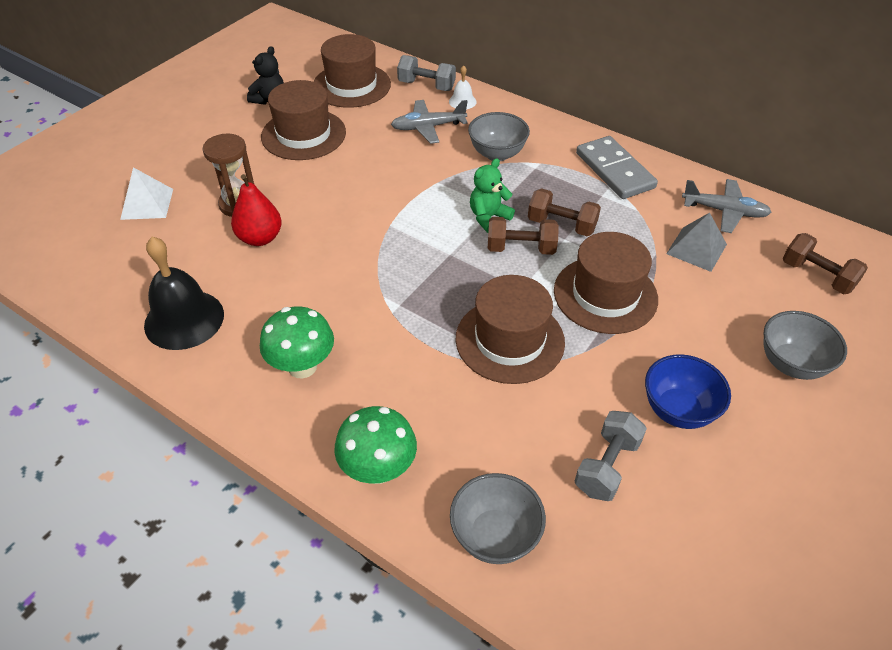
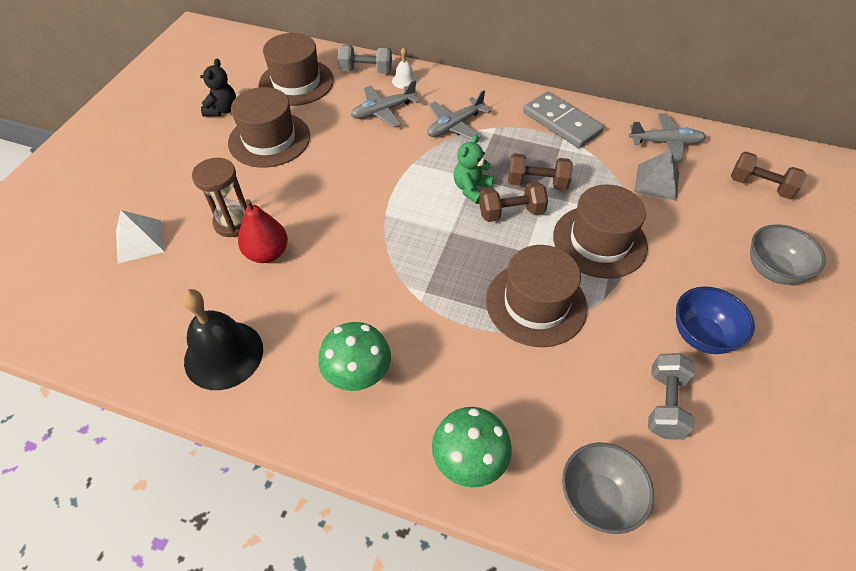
camera: 15 degrees left, 5 degrees up
grey bowl [468,112,530,161] -> grey plane [427,90,491,140]

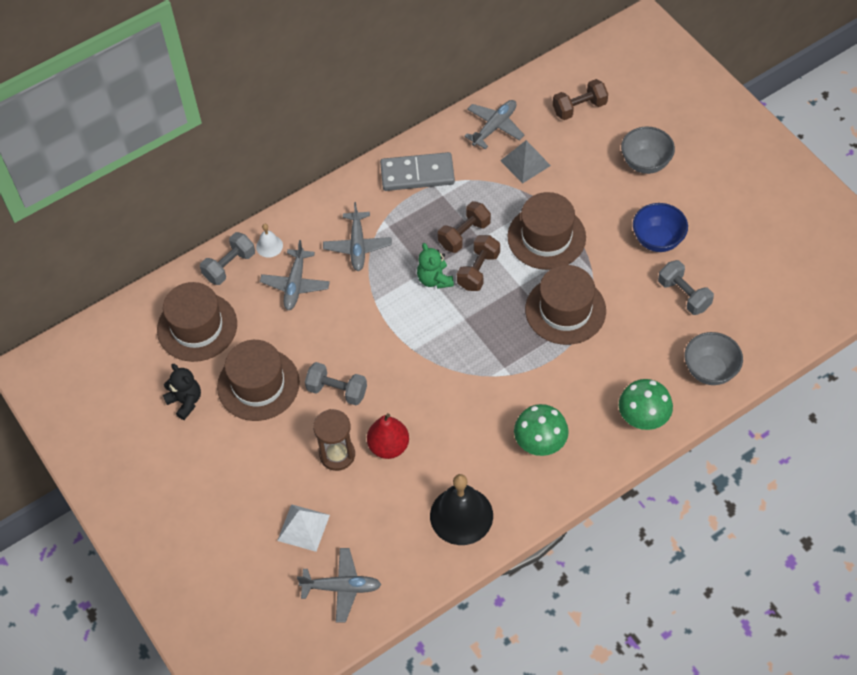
camera: 50 degrees left, 5 degrees up
none -> grey plane [297,548,382,622]
none -> grey dumbbell [305,362,367,405]

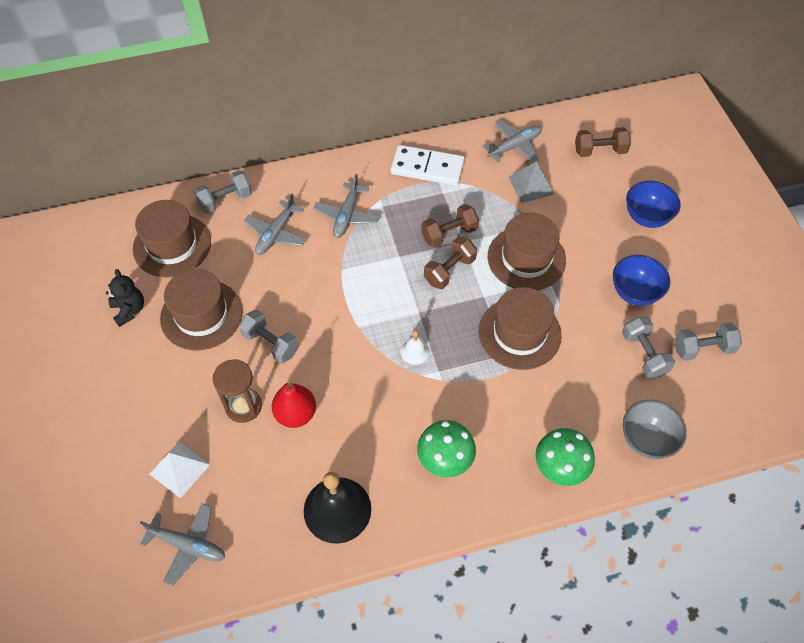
camera: 15 degrees right, 0 degrees up
white bell [256,224,283,258] -> white bell moved to [401,330,429,365]
grey domino [380,152,455,191] -> white domino [391,145,465,186]
green teddy bear [417,243,454,289] -> none
grey bowl [621,126,675,174] -> blue bowl [626,181,681,228]
none -> grey dumbbell [674,323,742,361]

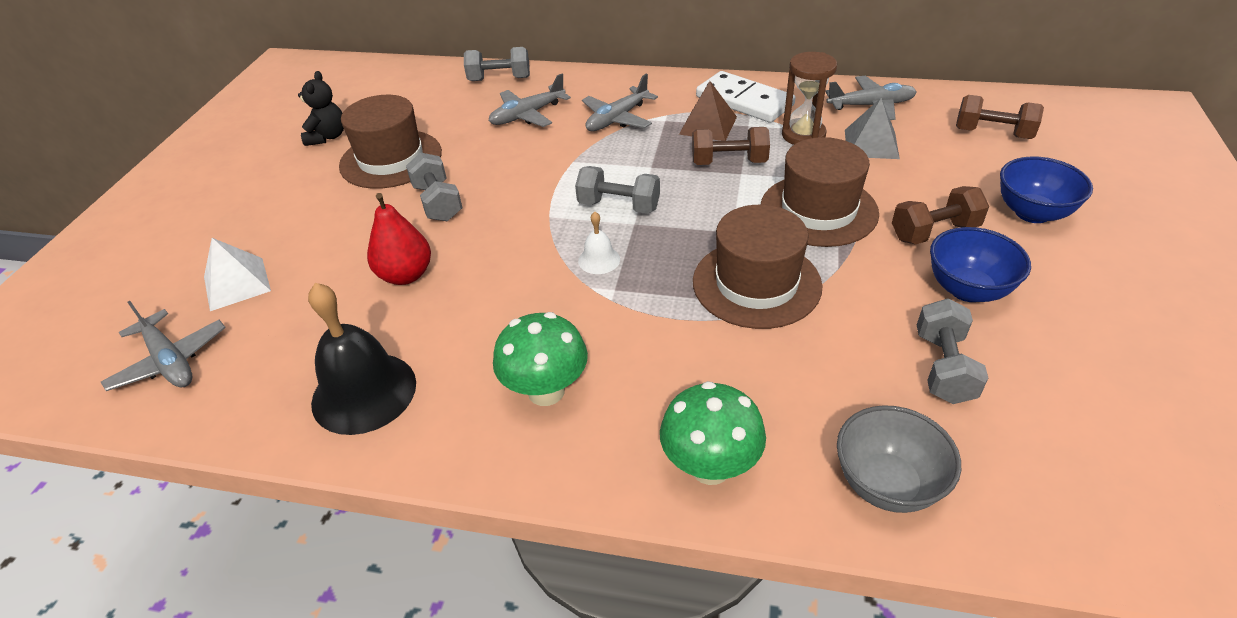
camera: 30 degrees right, 15 degrees down
brown hat [133,200,211,278] -> none
brown hourglass [212,359,262,423] -> brown hourglass moved to [782,52,837,145]
brown dumbbell [424,237,477,289] -> brown dumbbell moved to [892,186,989,244]
grey dumbbell [674,323,742,361] -> grey dumbbell moved to [575,166,660,214]
none -> brown pyramid [679,81,737,141]

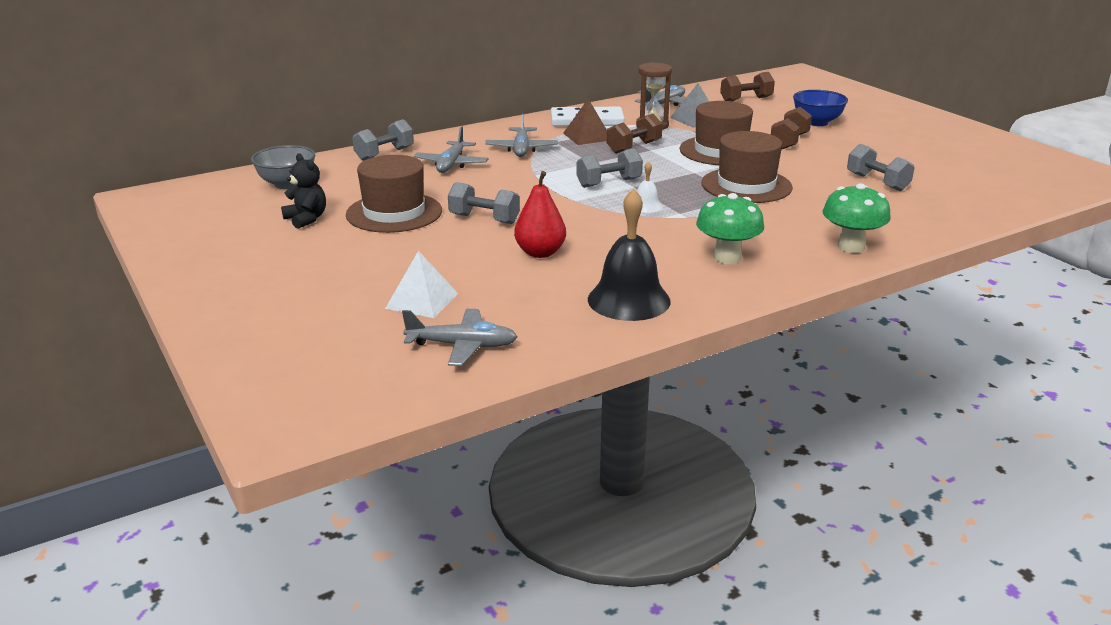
camera: 45 degrees left, 15 degrees down
grey bowl [837,405,961,513] -> grey bowl moved to [251,145,315,189]
blue bowl [930,227,1031,302] -> none

